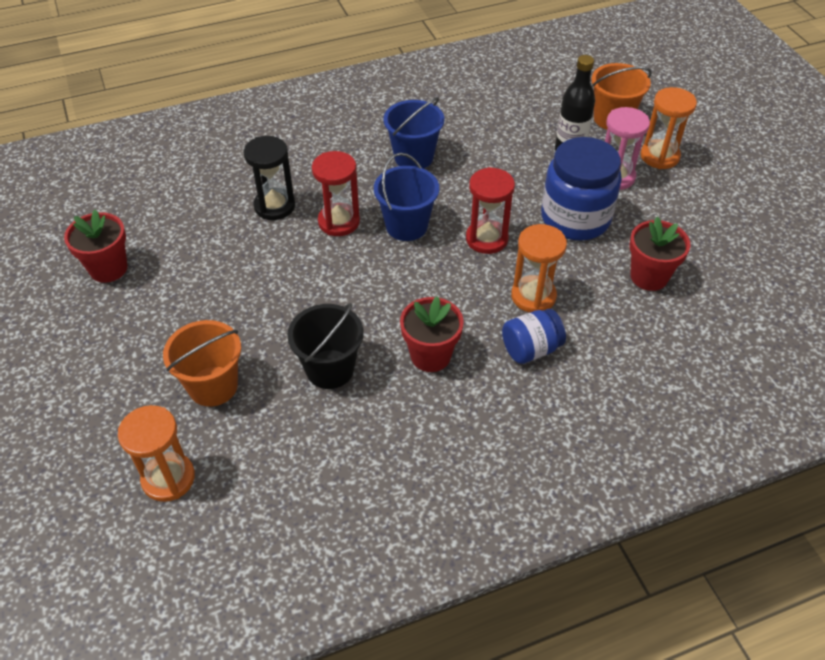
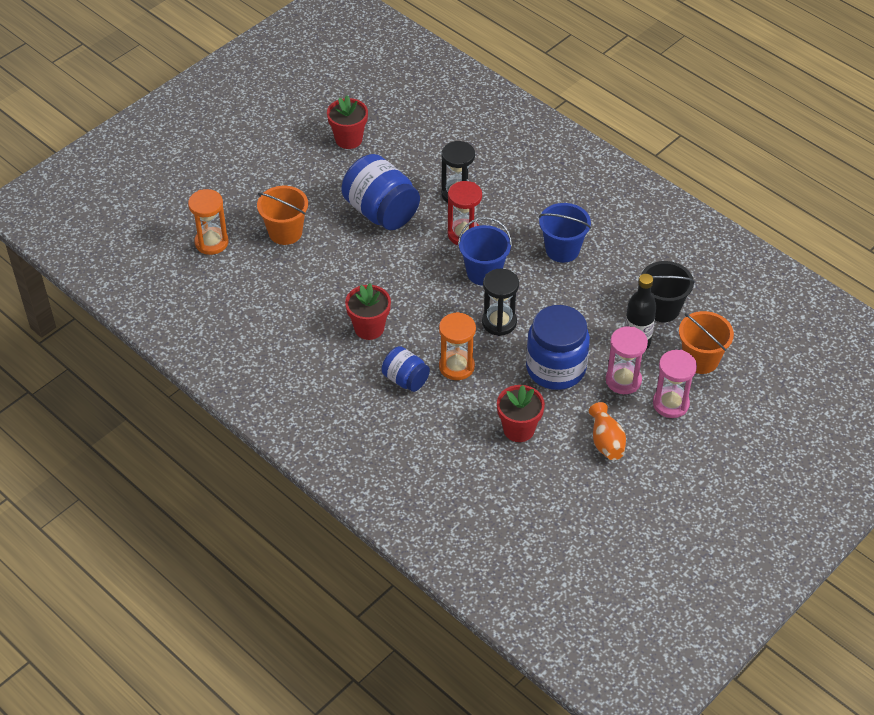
camera: 65 degrees right, 0 degrees up
black bucket [287,303,364,389] -> black bucket moved to [641,261,695,322]
red hourglass [466,167,515,254] -> black hourglass [482,268,519,336]
orange hourglass [640,87,697,169] -> pink hourglass [653,350,697,418]
none -> blue jar [341,154,420,230]
none -> orange vase [589,402,626,460]

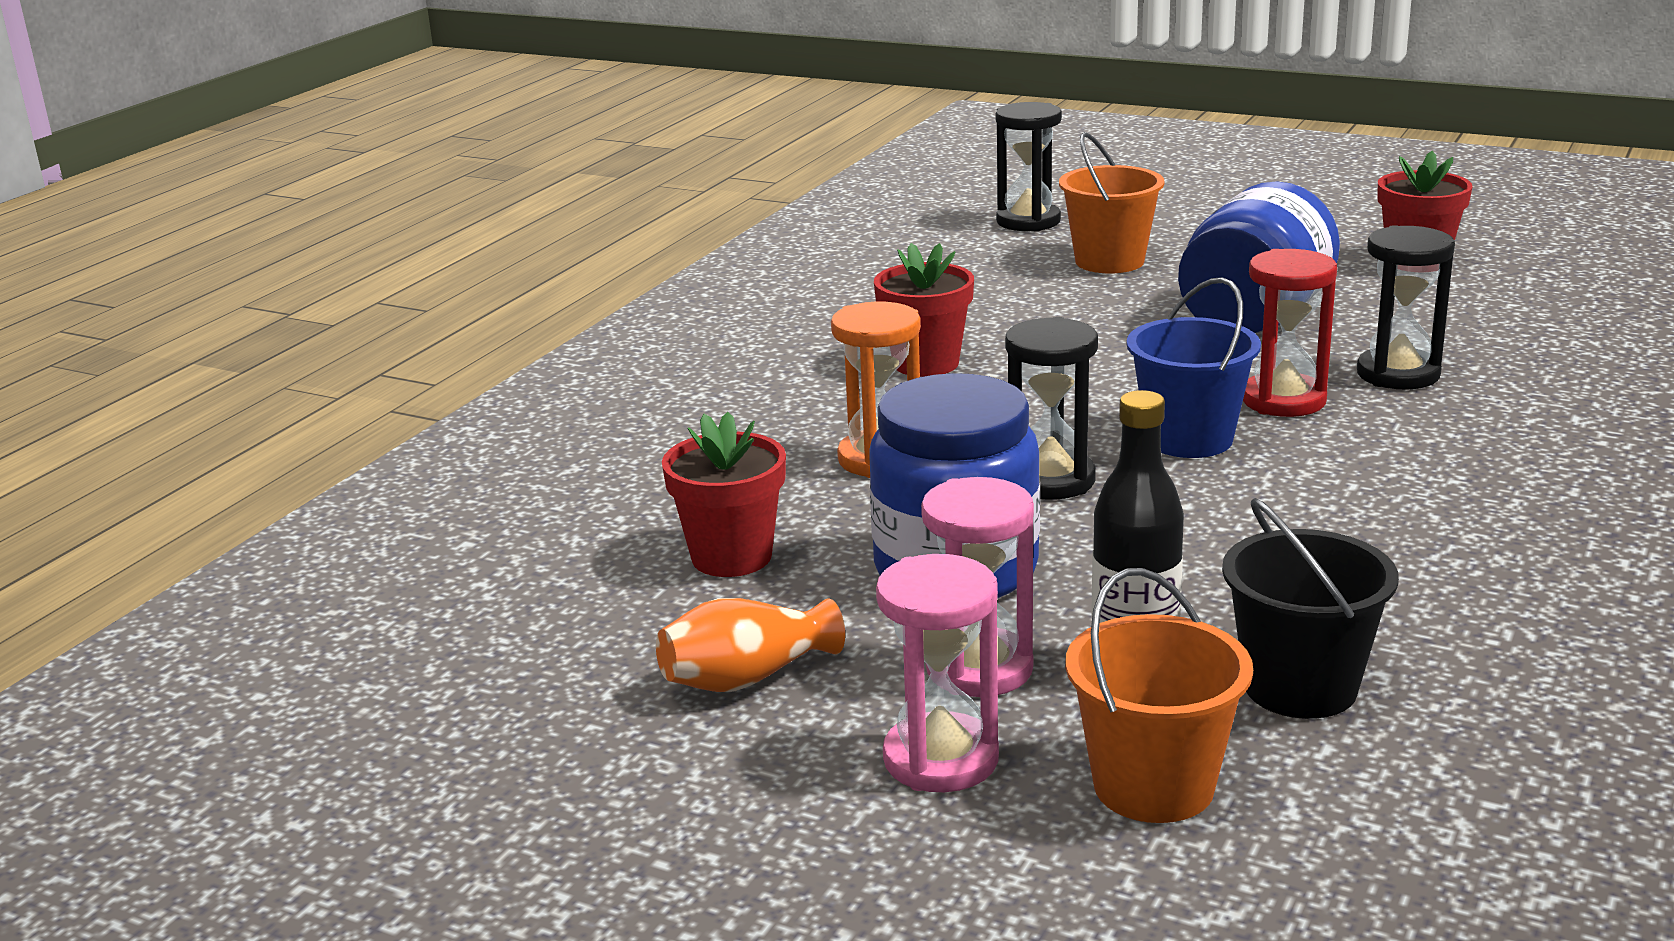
camera: 75 degrees right, 25 degrees down
orange hourglass [188,189,228,255] -> black hourglass [996,102,1062,232]
blue jar [382,346,430,392] -> none
blue bucket [539,203,591,263] -> none

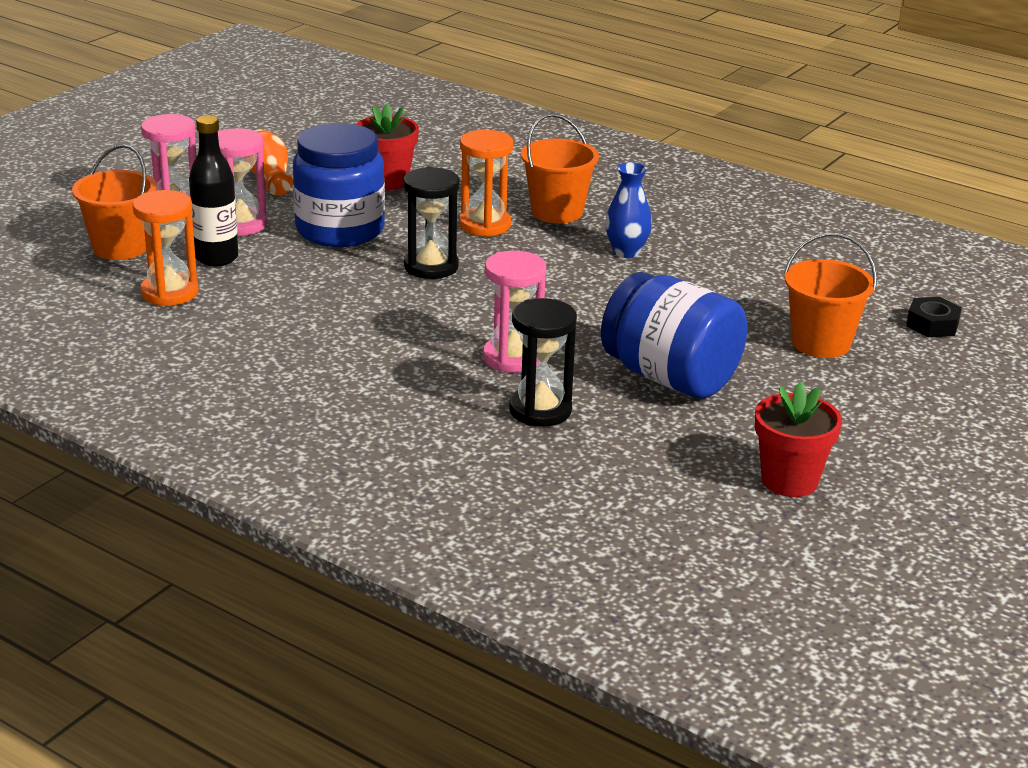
camera: 95 degrees right, 5 degrees up
red flower pot [874,243,974,377] -> blue vase [605,162,652,258]
black hourglass [996,102,1062,232] -> black nut [906,297,962,337]
blue bucket [1126,277,1261,458] -> none
black bucket [1222,498,1399,719] -> orange hourglass [133,190,199,306]
red hourglass [1243,249,1337,417] -> pink hourglass [483,251,546,373]
none -> orange bucket [521,113,599,224]

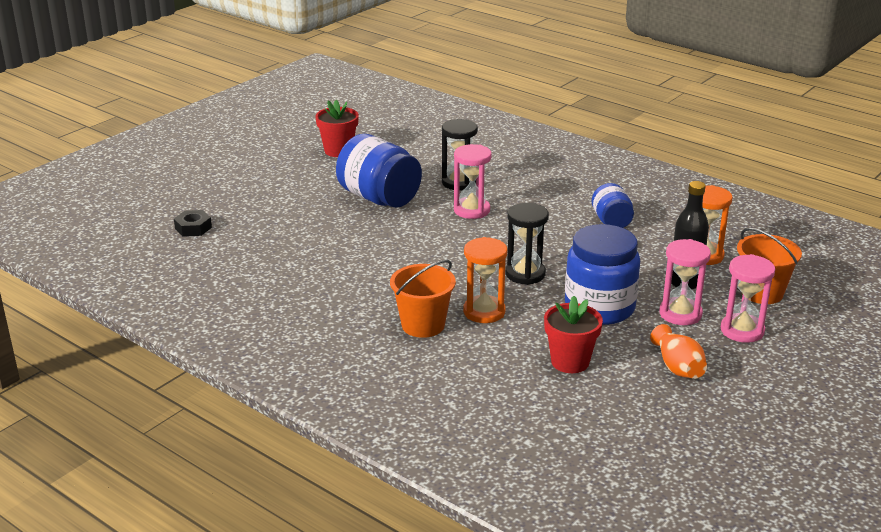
camera: 175 degrees left, 0 degrees up
blue vase [605,162,652,258] -> none
orange bucket [784,233,877,358] -> none
none -> blue jar [592,183,634,228]

